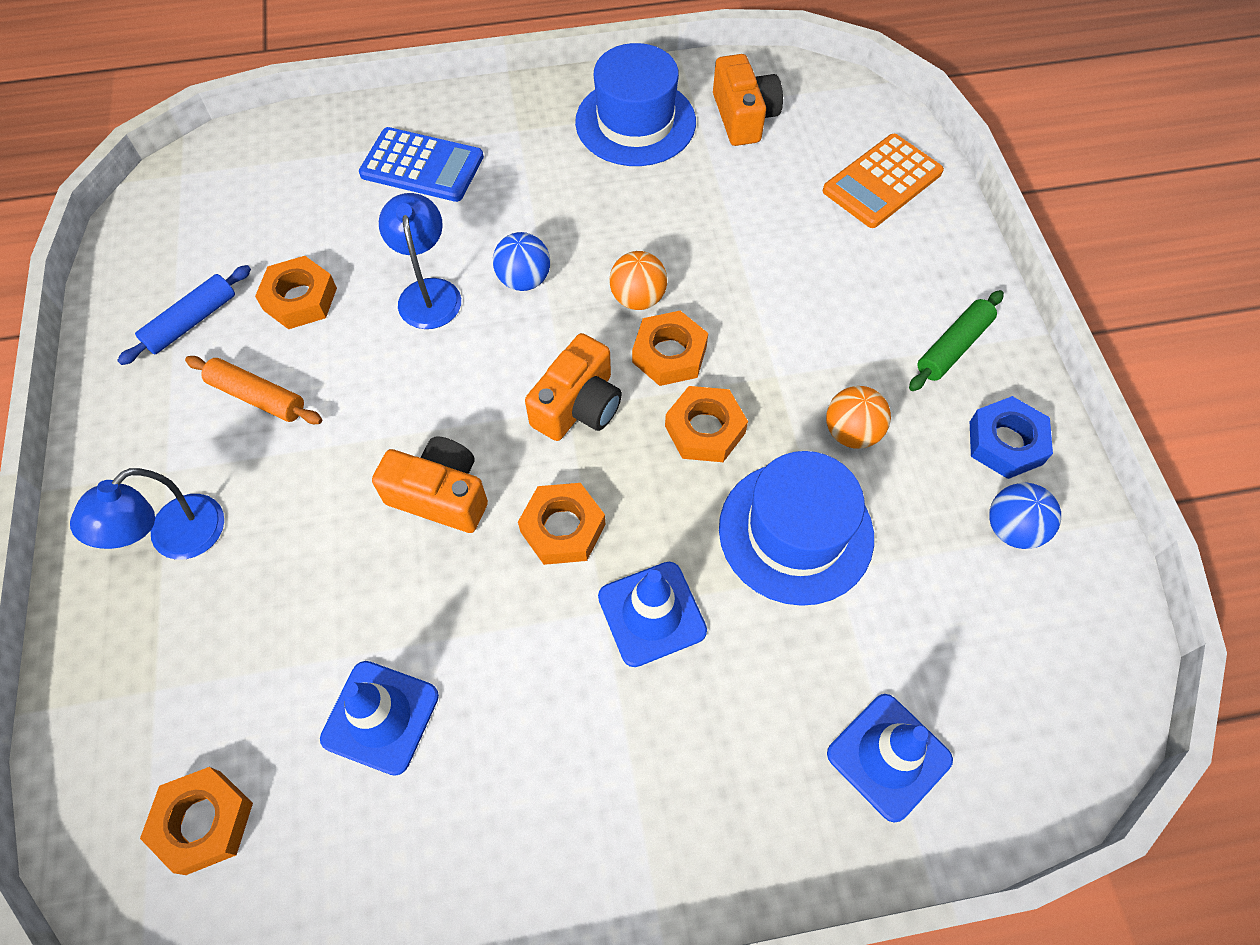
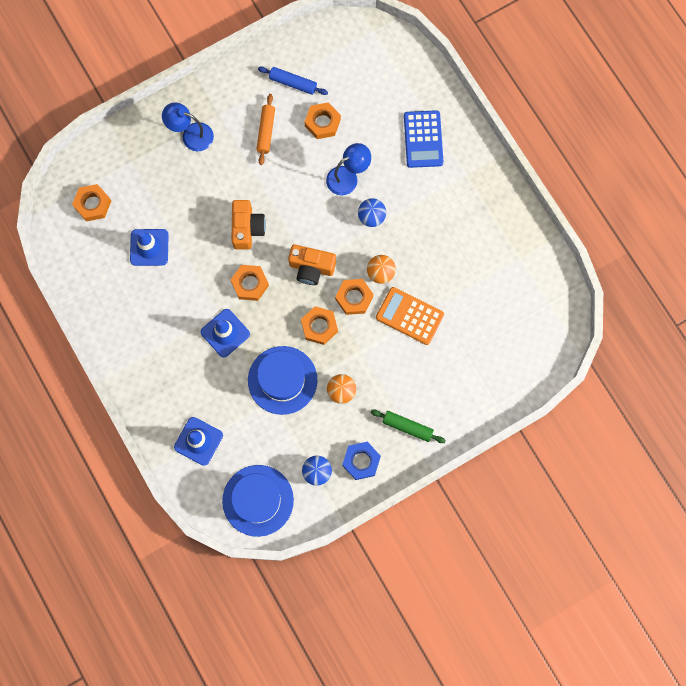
camera: 70 degrees right, 15 degrees up
blue hat [575,43,696,166] -> blue hat moved to [222,465,294,537]
orange camera [713,54,783,146] -> none
orange calculator [823,134,944,228] -> orange calculator moved to [376,287,444,345]

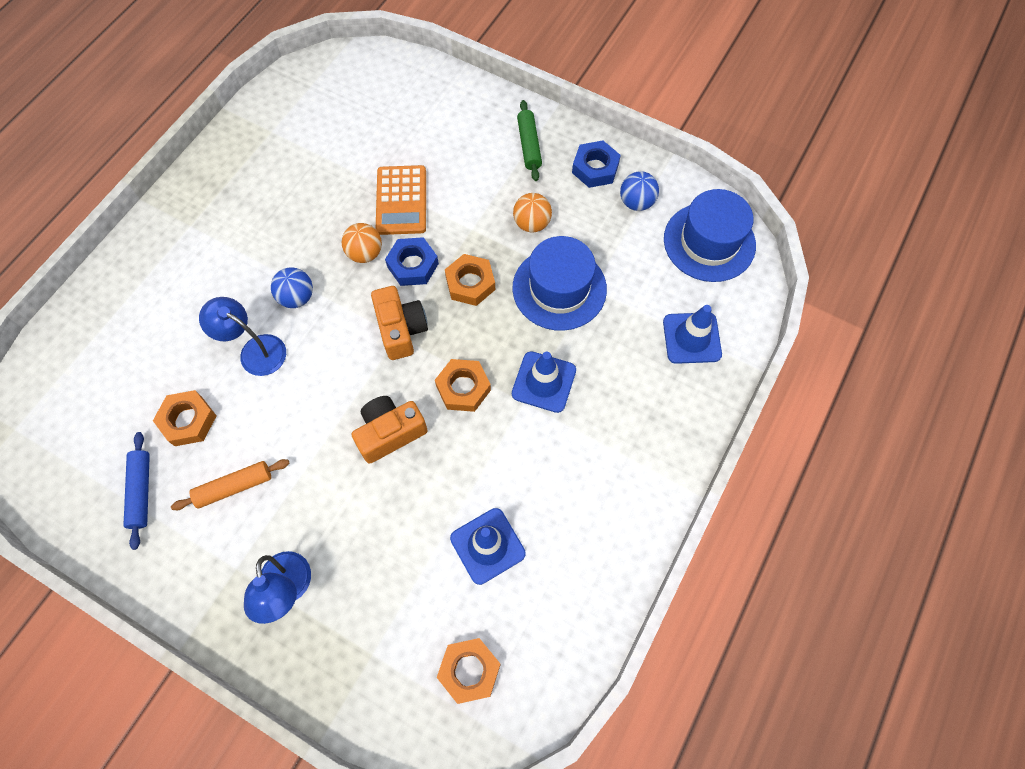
camera: 120 degrees left, 10 degrees down
orange nut [335,279,373,315] -> blue nut [385,237,439,286]
blue calculator [404,110,443,168] -> none

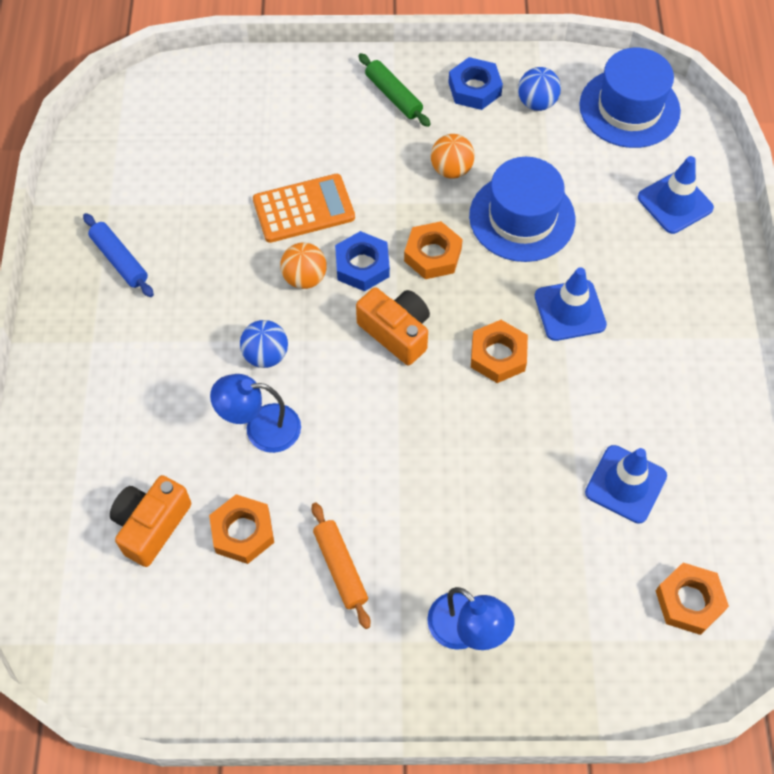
camera: 30 degrees left, 5 degrees down
blue rolling pin [123,432,150,550] -> blue rolling pin moved to [83,213,154,297]
orange rolling pin [171,459,290,510] -> orange rolling pin turned 60 degrees counterclockwise [312,502,370,629]
orange camera [352,396,428,464] -> orange camera moved to [110,475,191,567]
orange calculator [376,165,426,235] -> orange calculator turned 75 degrees counterclockwise [253,174,355,243]

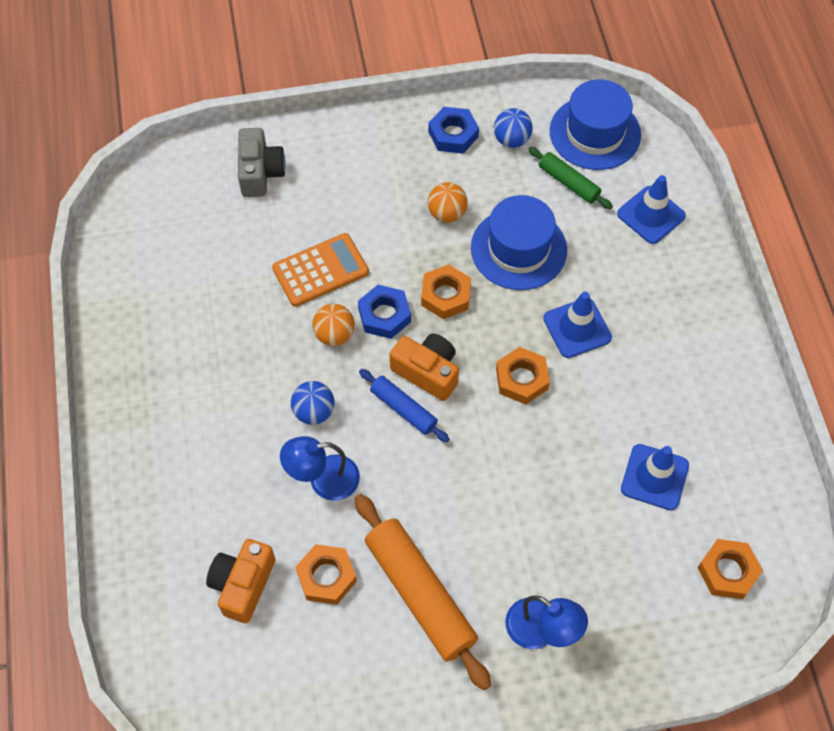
camera: 10 degrees left, 0 degrees up
blue rolling pin [83,213,154,297] -> blue rolling pin moved to [359,369,449,442]
orange rolling pin [312,502,370,629] -> orange rolling pin [354,494,491,690], size x1.85
green rolling pin [358,53,431,127] -> green rolling pin moved to [528,147,613,209]
none -> grey camera [238,128,286,197]

